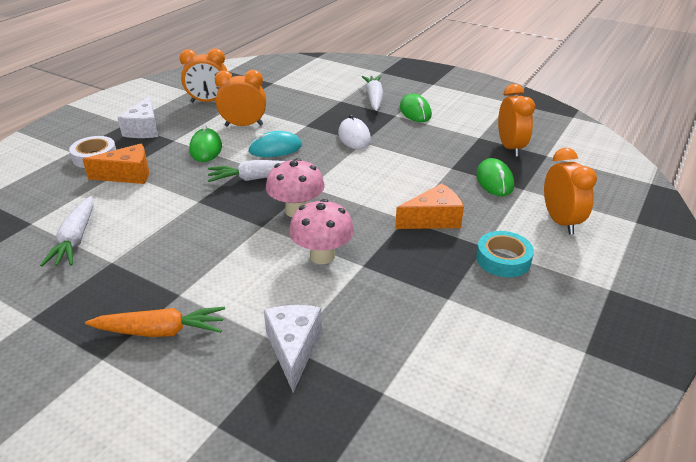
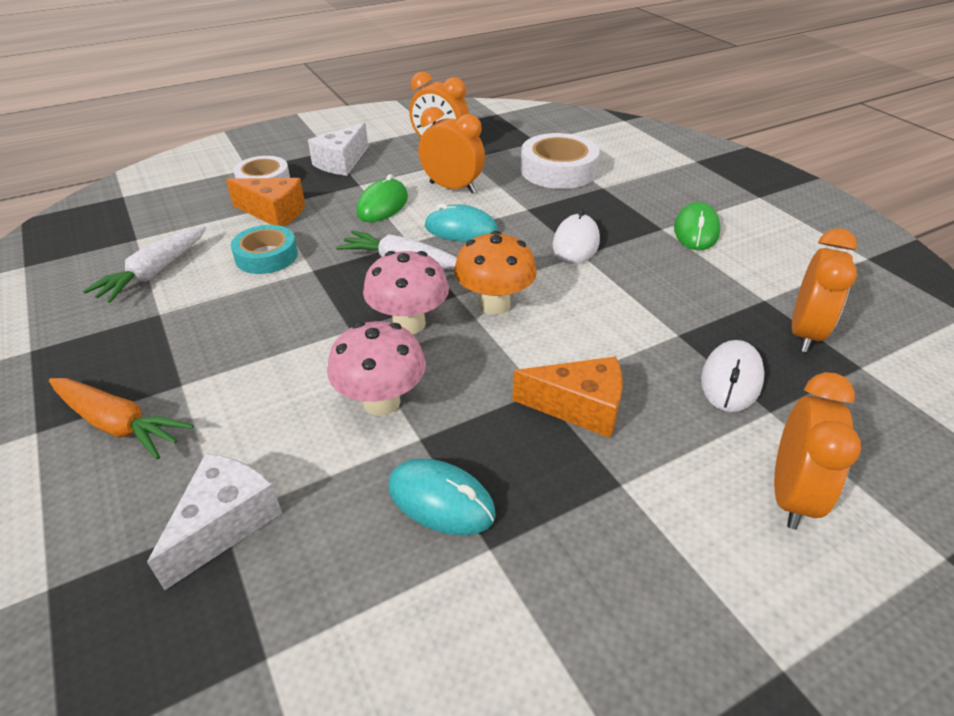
camera: 30 degrees right, 5 degrees up
white carrot [362,76,384,111] -> none
green mouse [476,158,514,196] -> white mouse [701,340,765,412]
turquoise tape [476,231,534,277] -> turquoise tape moved to [231,225,298,274]
none -> turquoise mouse [388,459,496,535]
none -> orange mushroom [454,231,537,315]
none -> white tape [520,133,600,189]

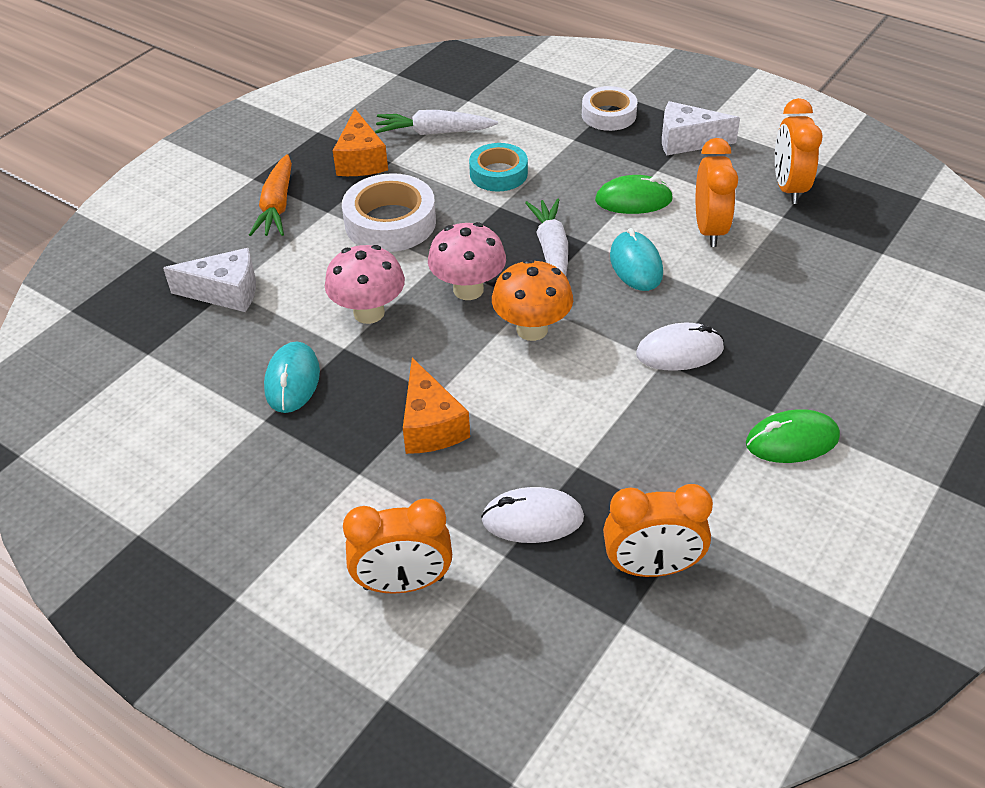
camera: 65 degrees right, 5 degrees up
orange cheese [226,178,305,227] -> orange cheese moved to [333,109,388,176]
white tape [520,133,600,189] -> white tape moved to [342,173,436,252]

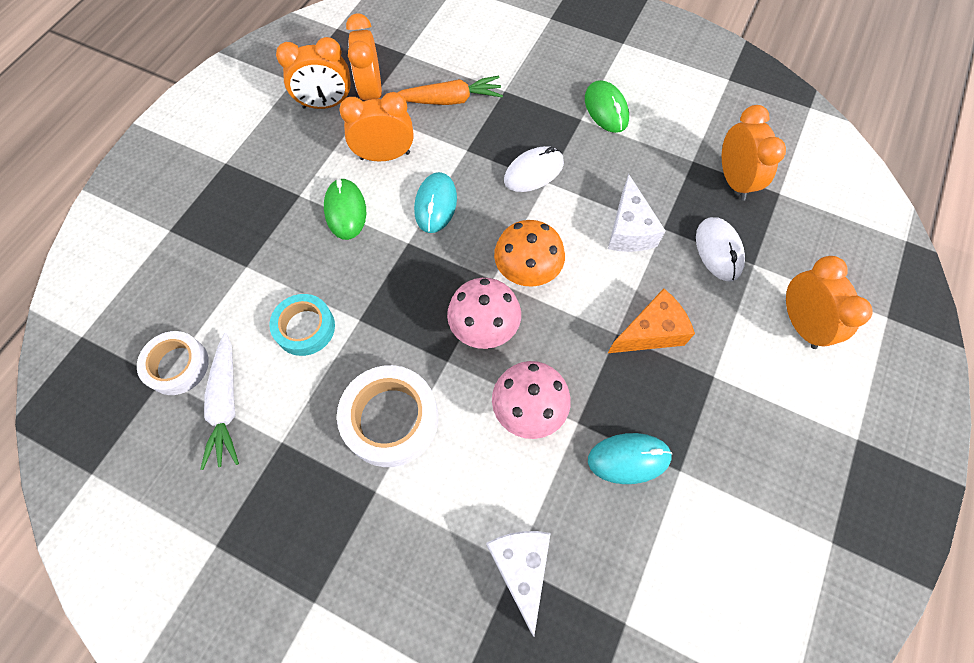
camera: 100 degrees left, 20 degrees up
orange carrot [249,154,292,236] -> orange carrot moved to [397,76,503,105]
orange cheese [333,109,388,176] -> none
white carrot [525,198,568,276] -> none
white tape [582,86,638,131] -> white tape moved to [137,331,209,395]
turquoise mouse [610,228,663,291] -> turquoise mouse turned 60 degrees counterclockwise [414,172,457,233]
white mouse [636,323,724,371] -> white mouse turned 75 degrees clockwise [504,146,564,192]
white cheese [662,101,740,156] -> white cheese moved to [608,174,666,252]
none -> orange clock [346,13,382,101]

